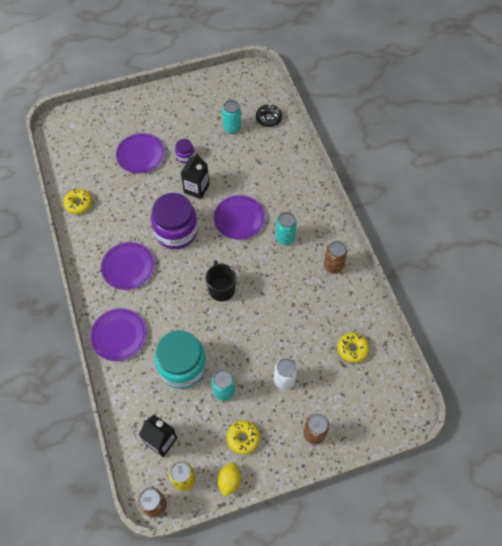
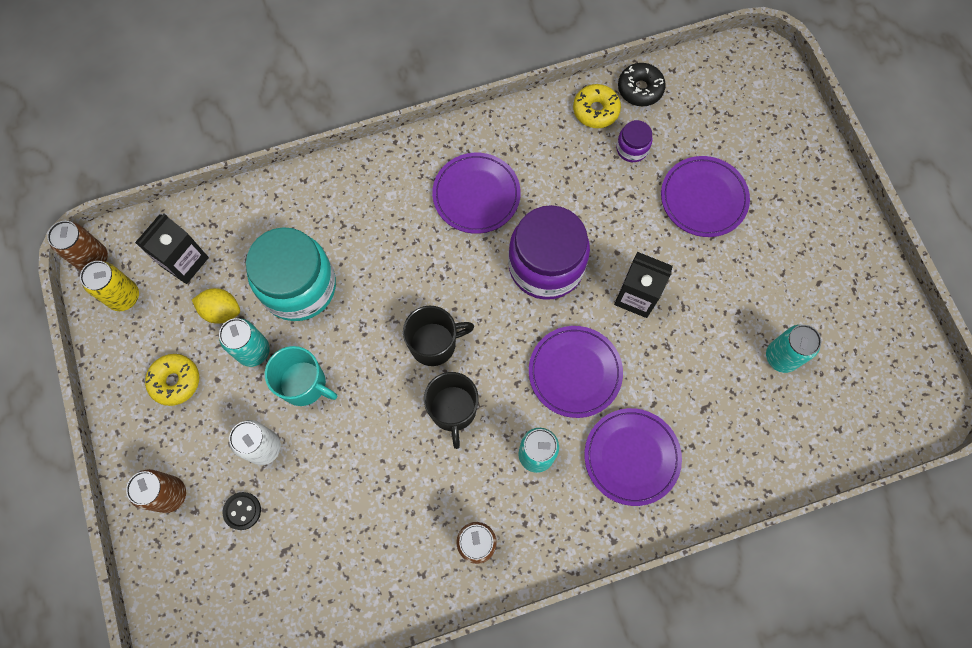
camera: 90 degrees right, 10 degrees up
purple plate [90,308,147,361] -> purple plate moved to [584,408,682,506]
purple jar [175,139,195,163] -> purple jar moved to [616,120,653,162]
yellow lemon [217,462,241,497] -> yellow lemon moved to [192,288,240,324]
black donut [256,104,282,127] -> black donut moved to [618,63,666,106]
yellow donut [337,333,369,363] -> none
none -> black button [223,492,261,530]
none -> turquoise mug [265,346,337,406]
none -> black mug [424,372,479,449]

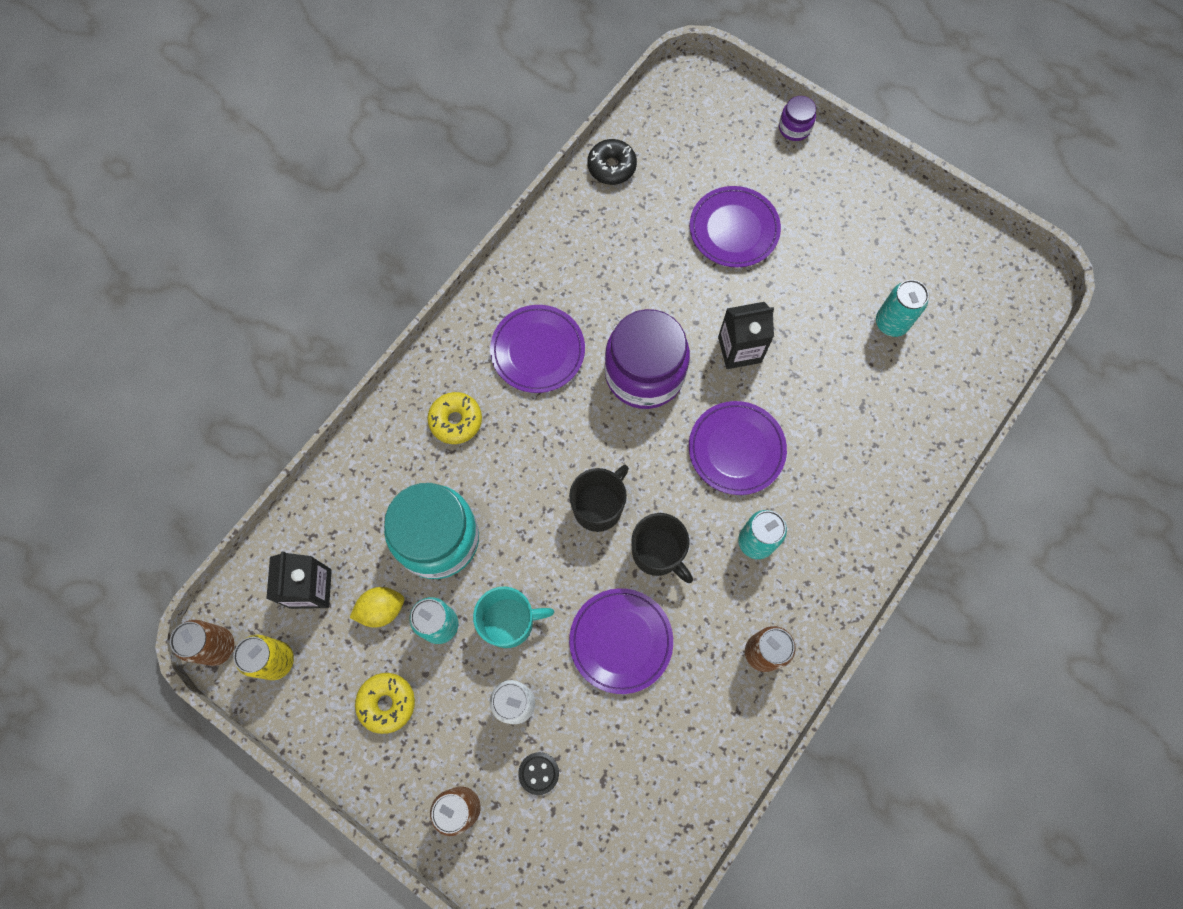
camera: 35 degrees left, 0 degrees up
yellow donut [573,84,621,128] -> yellow donut moved to [428,392,482,444]
purple plate [584,408,682,506] -> purple plate moved to [569,588,673,694]
purple jar [616,120,653,162] -> purple jar moved to [779,96,816,141]

